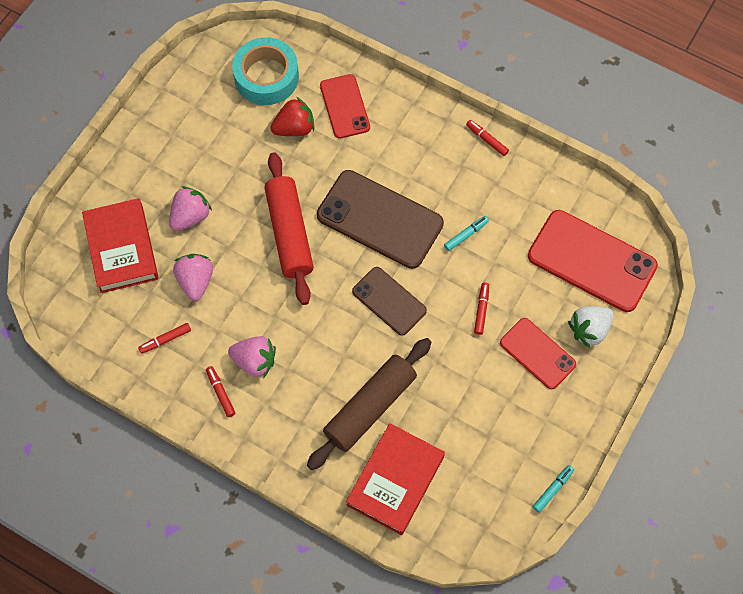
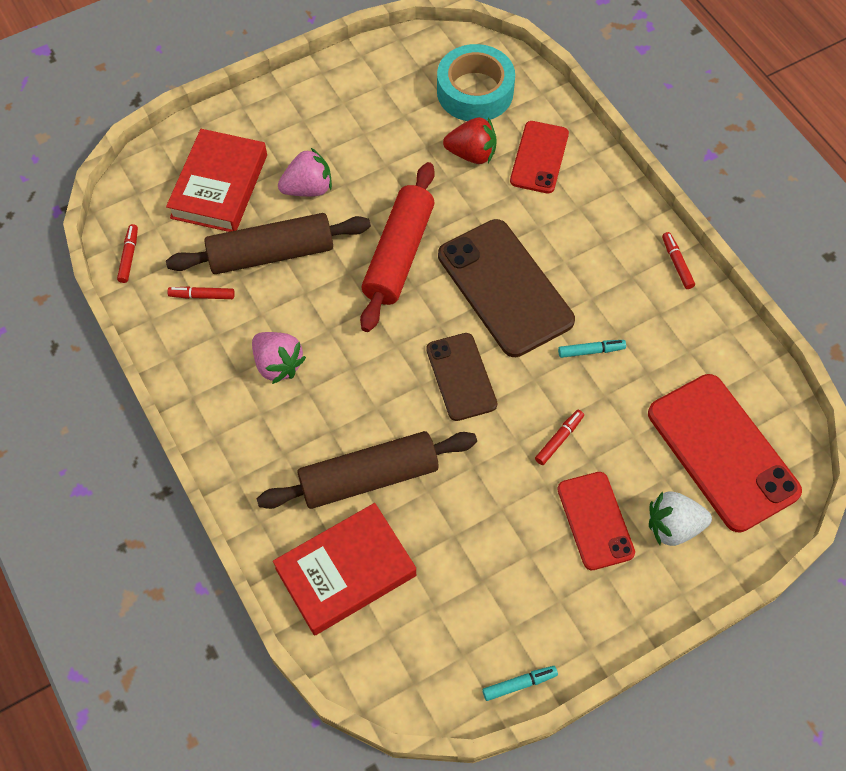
camera: 30 degrees right, 5 degrees down
pink strawberry [173,254,213,301] -> brown rolling pin [166,213,371,274]
red marker [206,366,235,417] -> red marker moved to [117,224,138,283]

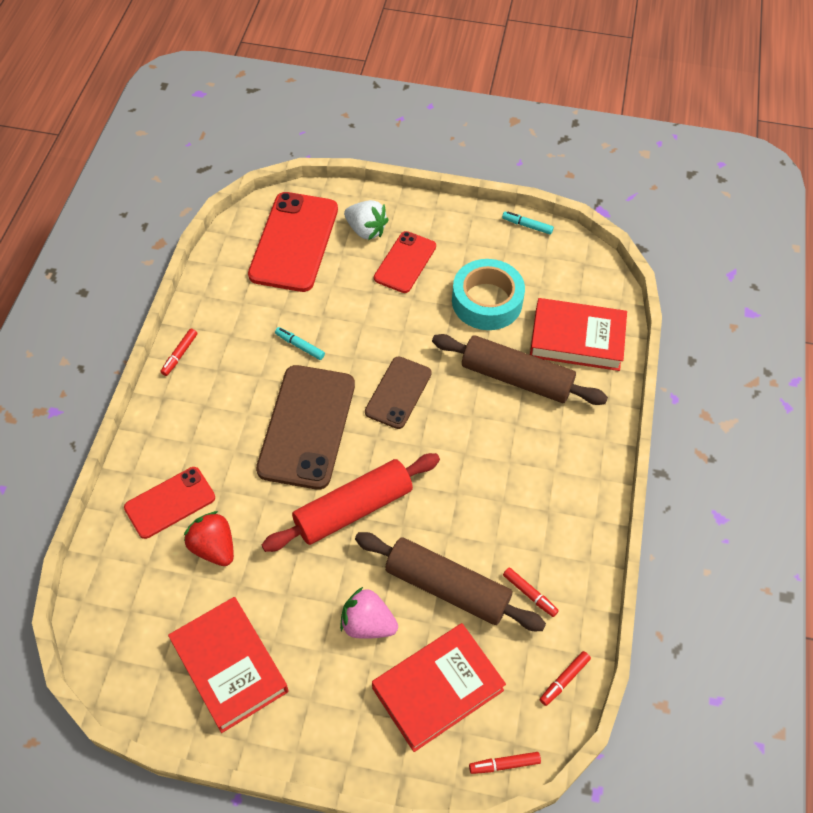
camera: 140 degrees left, 5 degrees down
pink strawberry [252,332,306,384] -> none
turquoise tape [437,44,515,121] -> turquoise tape moved to [452,259,525,330]
red marker [535,410,584,465] -> red marker moved to [469,752,541,774]
none -> red book [168,597,289,733]

